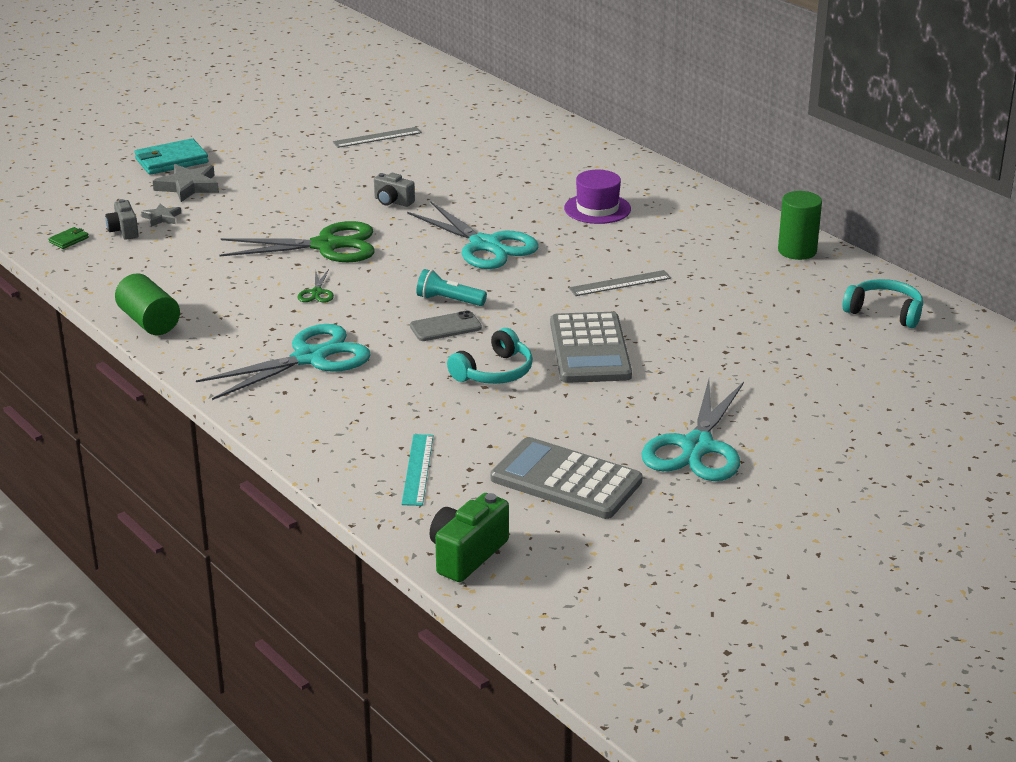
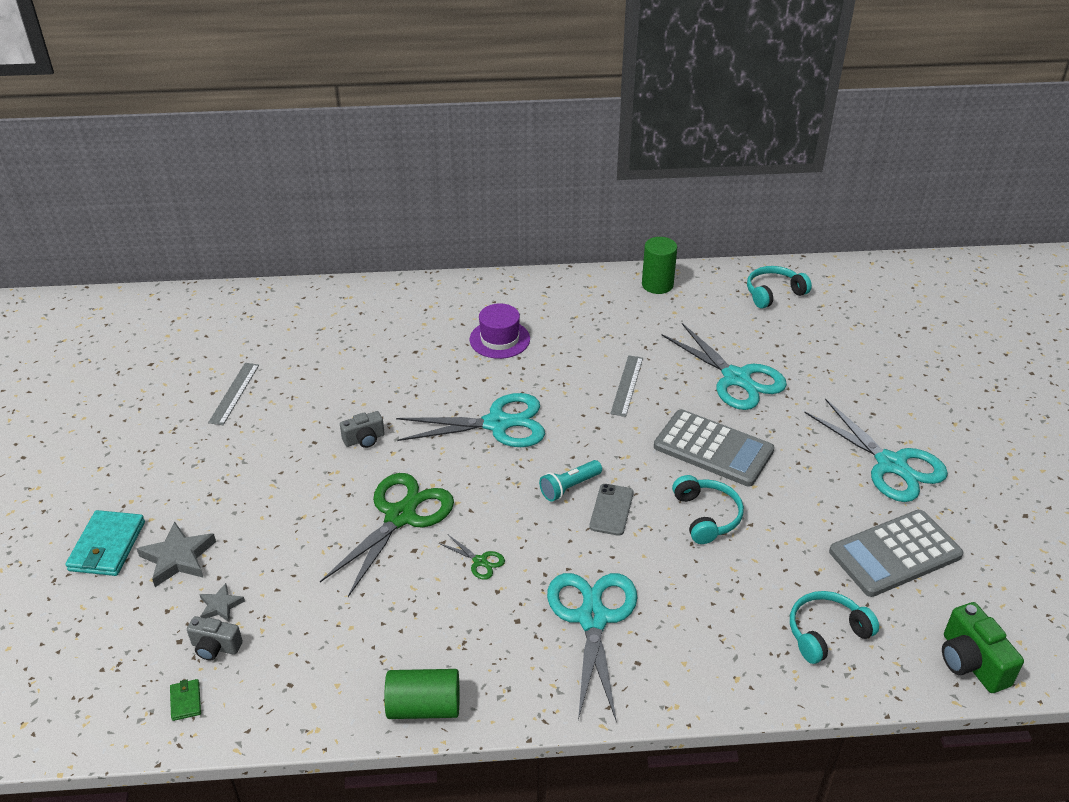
camera: 55 degrees left, 10 degrees up
turquoise ruler [402,434,433,506] -> turquoise headphones [790,591,879,664]
none -> turquoise scissors [662,323,787,410]

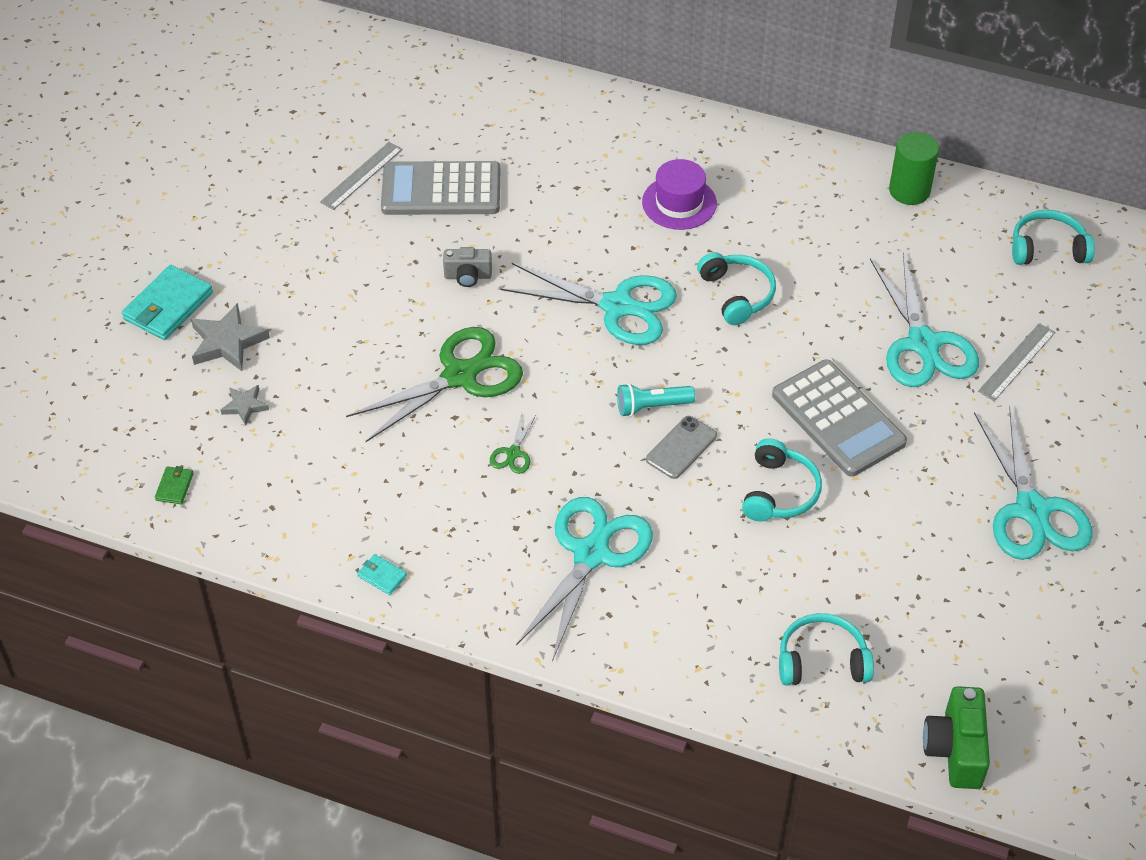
camera: 25 degrees right, 10 degrees up
grey camera [187,616,243,661] -> none
green cylinder [385,669,459,719] -> turquoise wallet [357,554,407,595]
green scissors [439,535,505,580] -> green scissors turned 45 degrees clockwise [490,413,537,474]
grey ruler [610,355,643,417] -> grey ruler moved to [978,323,1055,401]
grey calculator [829,510,963,597] -> grey calculator moved to [381,161,500,215]
none -> turquoise headphones [697,252,776,325]

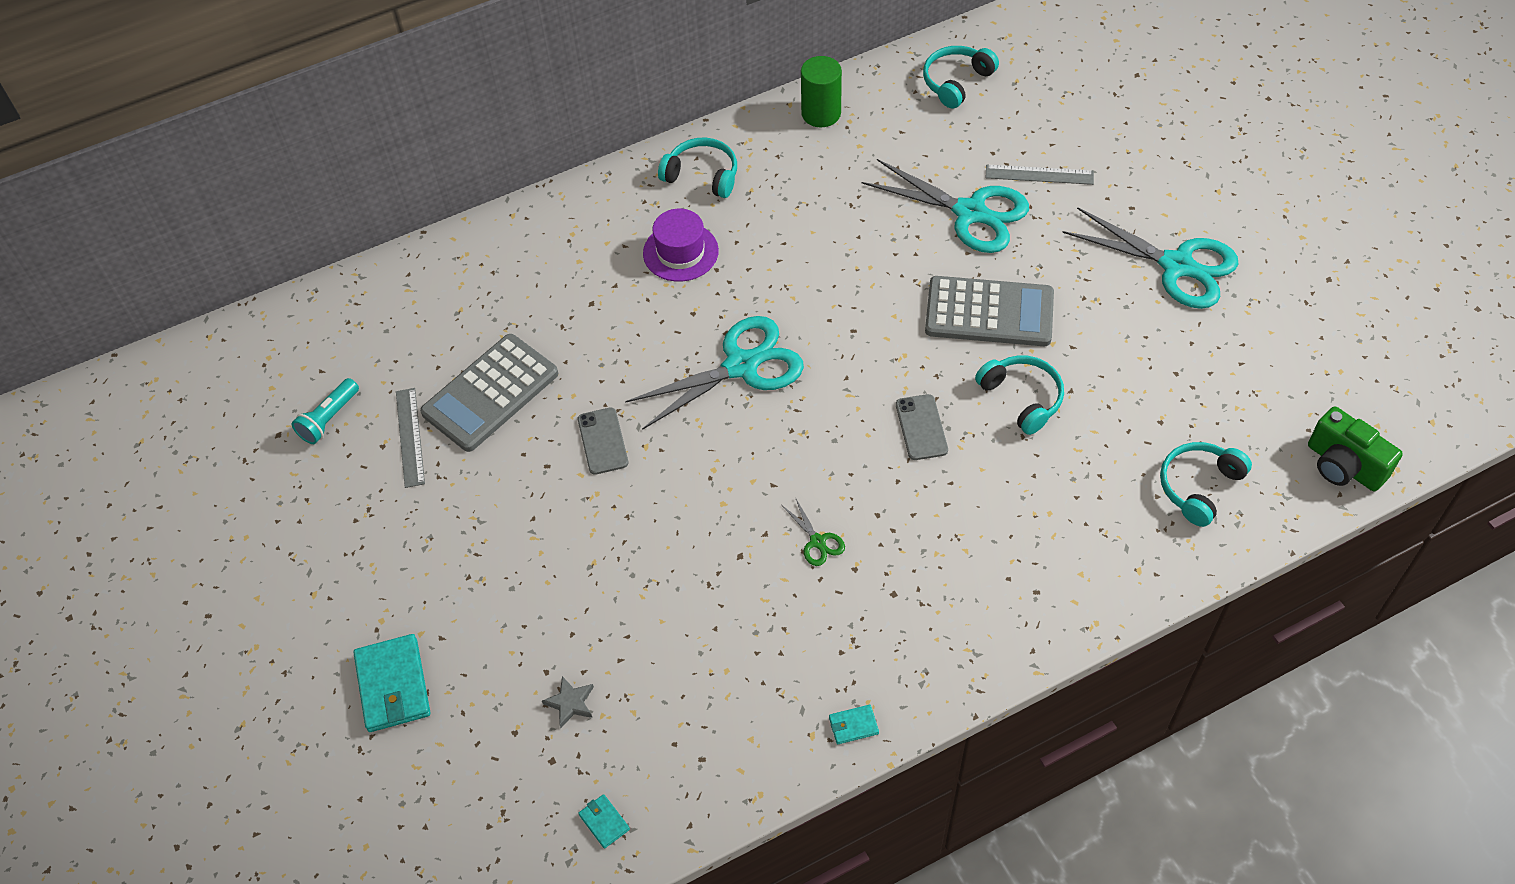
camera: 45 degrees left, 5 degrees up
green wallet [155,466,194,504] -> turquoise wallet [578,794,630,848]
grey star [191,303,270,371] -> none
green scissors [346,327,523,442] -> none
grey camera [443,247,492,287] -> grey phone [578,408,629,475]
turquoise scissors [516,497,653,661] -> none
turquoise flashlight [617,383,695,417] -> turquoise flashlight moved to [291,378,359,444]
turquoise headphones [697,252,776,325] -> turquoise headphones moved to [658,137,737,198]
grey ruler [978,323,1055,401] -> grey ruler turned 75 degrees counterclockwise [986,164,1094,185]

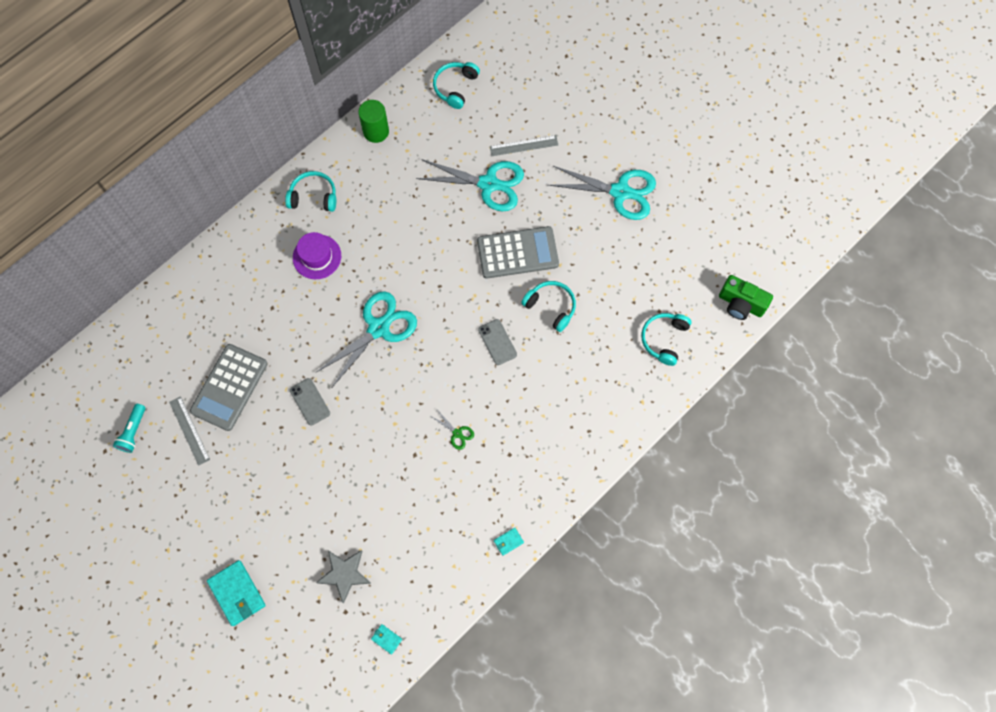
camera: 20 degrees left, 15 degrees up
grey star [542,676,594,728] -> grey star [316,550,371,604], size x1.73

